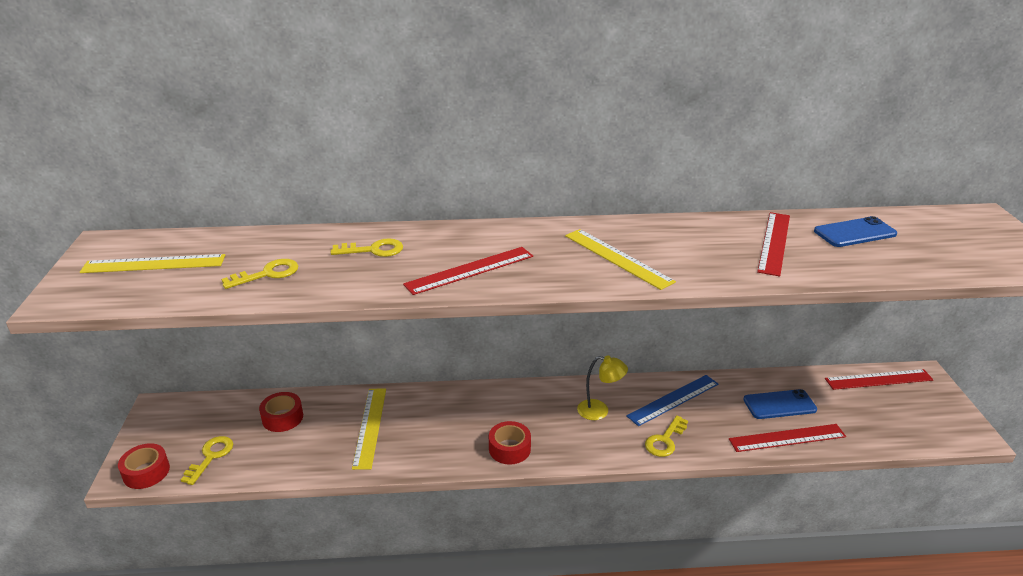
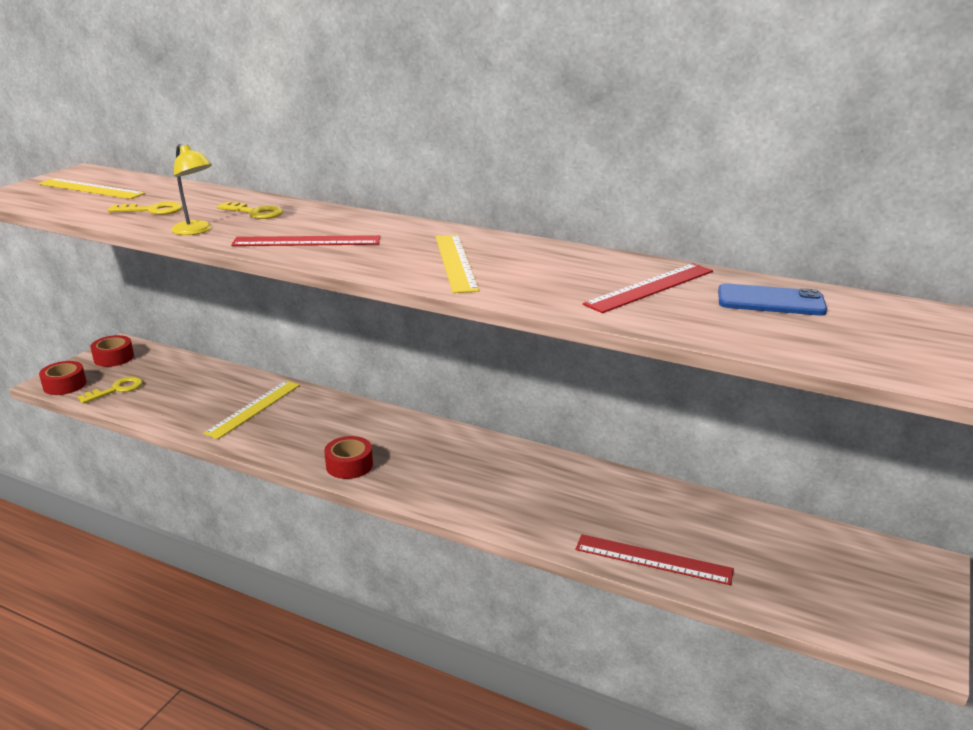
camera: 30 degrees right, 5 degrees down
red tape [259,392,303,432] -> red tape moved to [90,335,134,367]
yellow lamp [577,355,628,420] -> yellow lamp moved to [171,144,212,235]
blue ruler [626,375,718,426] -> none
yellow key [645,415,688,457] -> none
blue phone [743,389,817,419] -> none
red ruler [825,369,934,390] -> none

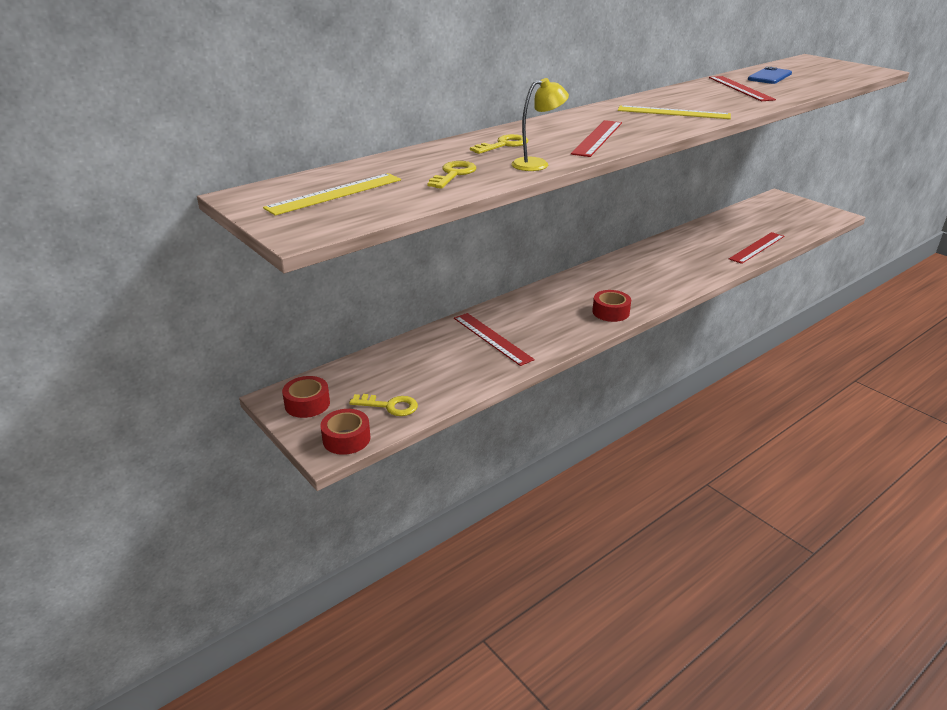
camera: 65 degrees left, 5 degrees up
yellow key [78,377,143,404] -> yellow key turned 120 degrees clockwise [349,394,418,416]
yellow ruler [203,381,300,439] -> red ruler [454,313,535,366]

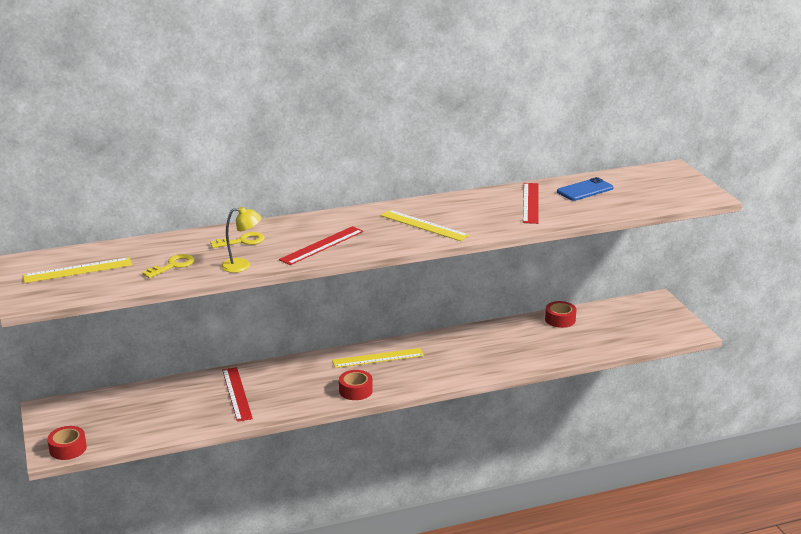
camera: 20 degrees right, 5 degrees down
red tape [282,376,330,418] -> red tape moved to [545,301,576,328]
yellow key [349,394,418,416] -> none
red ruler [729,232,784,264] -> none
none -> yellow ruler [332,348,424,368]

